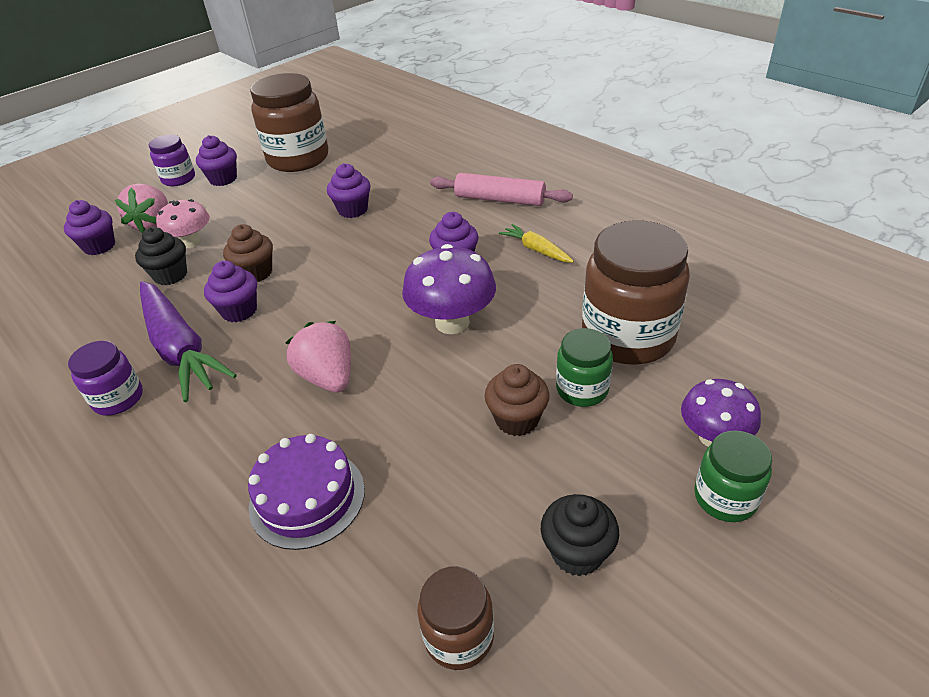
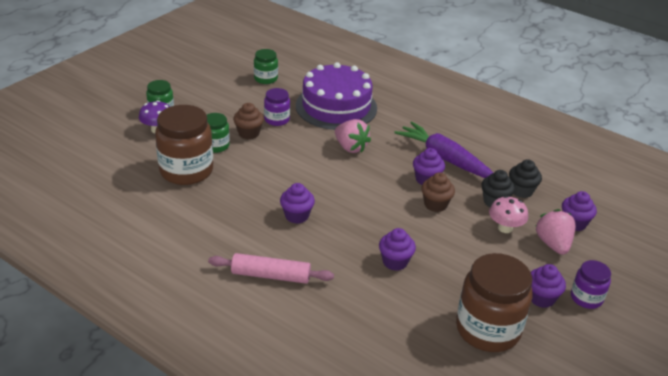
camera: 165 degrees right, 5 degrees down
purple jar [68,341,143,416] -> purple jar moved to [264,88,290,126]
purple cake [248,434,365,550] -> purple cake [296,62,377,130], size x1.69
purple mushroom [402,244,496,334] -> none
brown jar [417,566,494,670] -> green jar [254,49,278,84]
yellow carrot [499,224,574,263] -> none
black cupcake [541,494,619,576] -> black cupcake moved to [509,159,542,198]

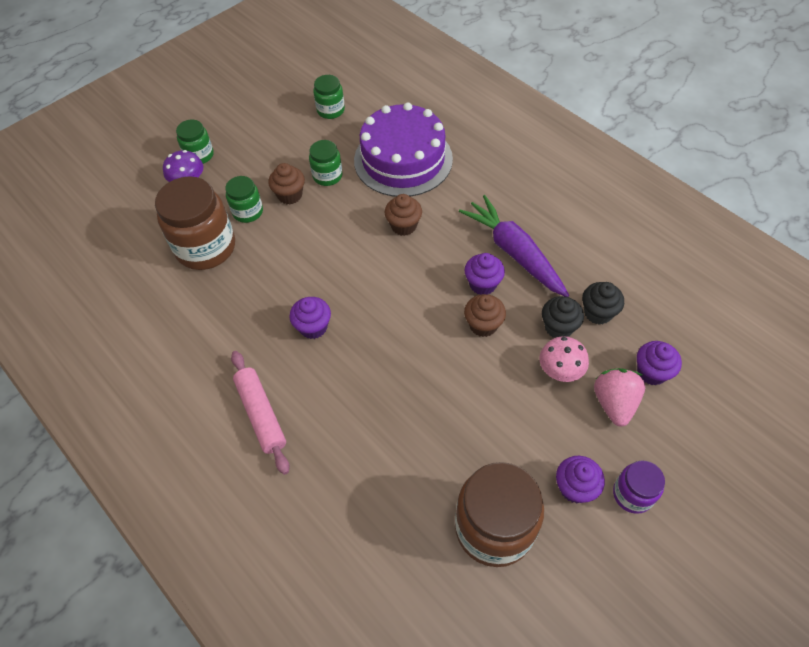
camera: 15 degrees right, 20 degrees up
pink rolling pin [208,253,334,284] -> pink rolling pin turned 45 degrees clockwise [231,351,290,475]
purple jar [264,88,290,126] -> green jar [309,140,343,186]
pink strawberry [335,119,371,153] -> brown cupcake [385,194,422,236]
purple cupcake [379,228,416,271] -> none

